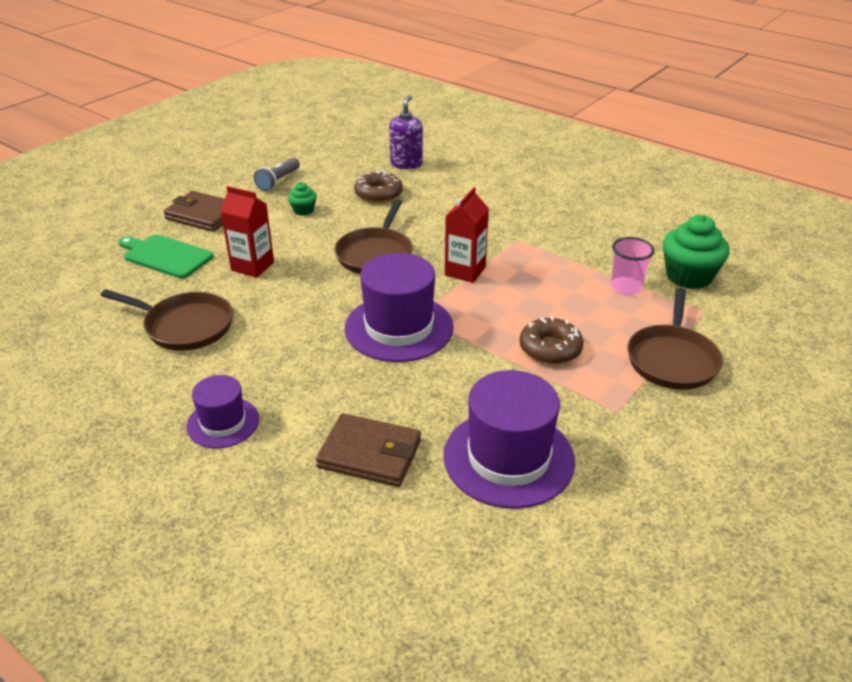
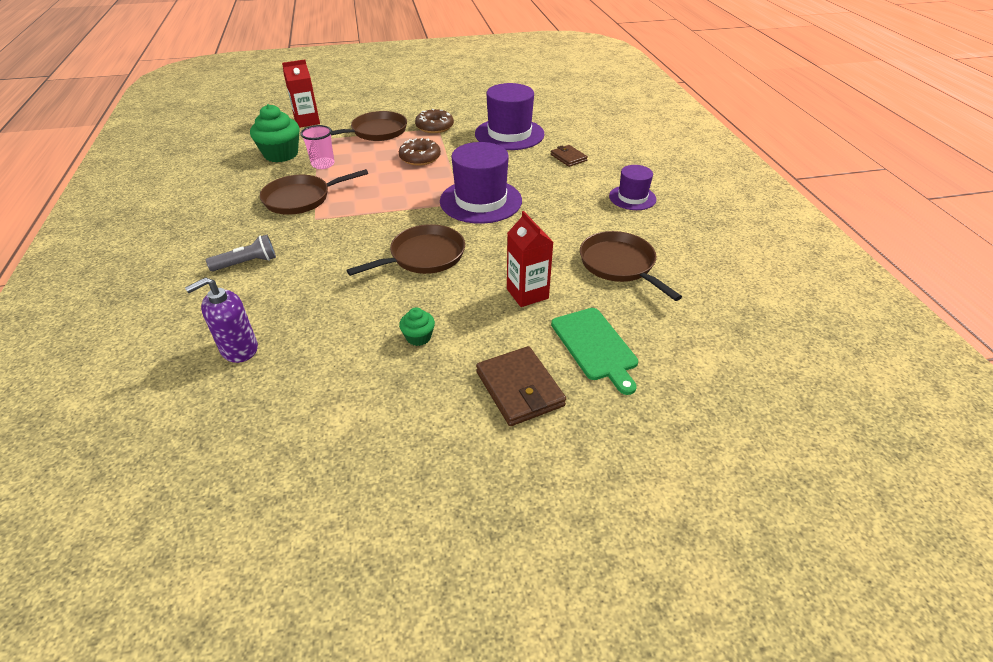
camera: 140 degrees left, 5 degrees up
grey flashlight [254,158,300,191] -> grey flashlight moved to [206,235,276,271]
brown wallet [316,413,421,487] -> brown wallet [551,145,588,167], size x0.61
brown donut [354,171,403,203] -> brown donut moved to [415,109,454,133]
red carton [445,187,489,283] -> red carton moved to [282,60,320,128]
none -> brown pan [260,169,368,215]

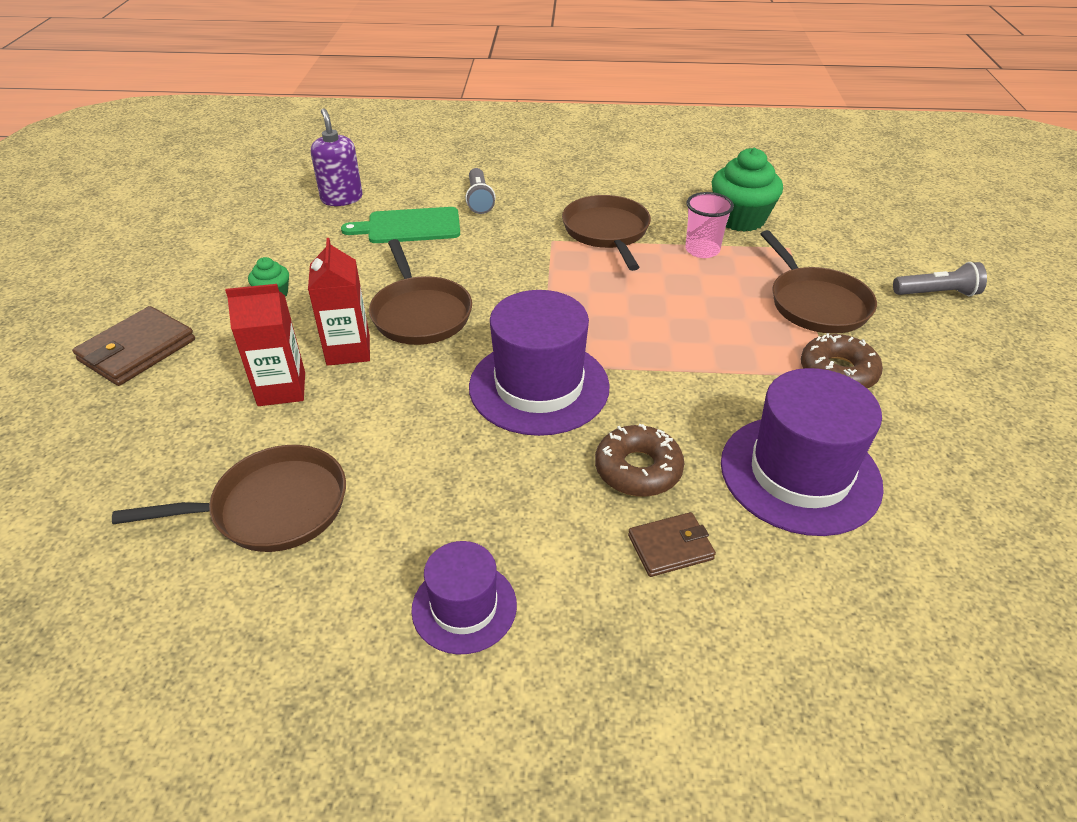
camera: 105 degrees right, 0 degrees up
red carton [282,60,320,128] -> red carton moved to [308,238,370,366]
brown donut [399,138,441,166] -> brown donut moved to [595,424,684,497]
brown wallet [476,346,566,426] -> brown wallet turned 45 degrees counterclockwise [72,306,195,386]
green cutting board [551,308,638,395] -> green cutting board moved to [341,207,460,243]
none -> grey flashlight [893,262,987,296]

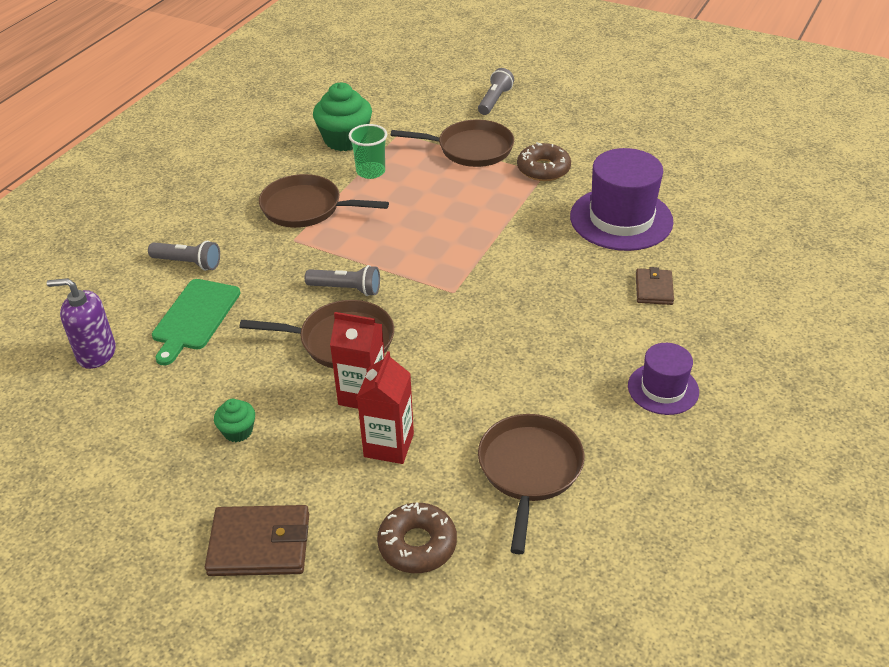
camera: 65 degrees left, 0 degrees up
brown wallet [72,306,195,386] -> brown wallet turned 60 degrees counterclockwise [205,505,309,576]
purple hat [469,290,610,436] -> none
brown donut [595,424,684,497] -> brown donut moved to [377,502,457,573]
pink cup [685,192,734,258] -> green cup [349,124,387,179]
none -> grey flashlight [305,265,380,296]

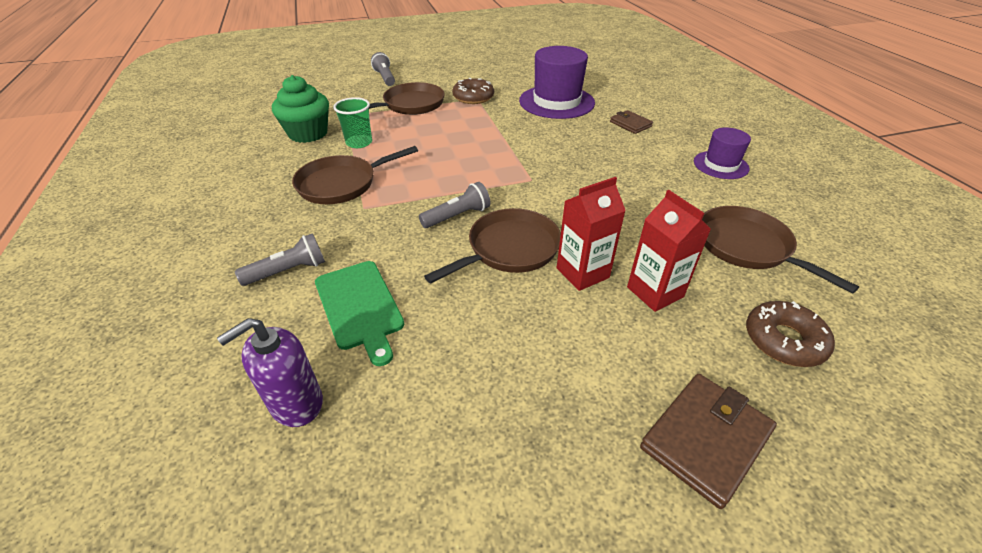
camera: 45 degrees left, 0 degrees up
green cupcake [214,399,255,442] -> none

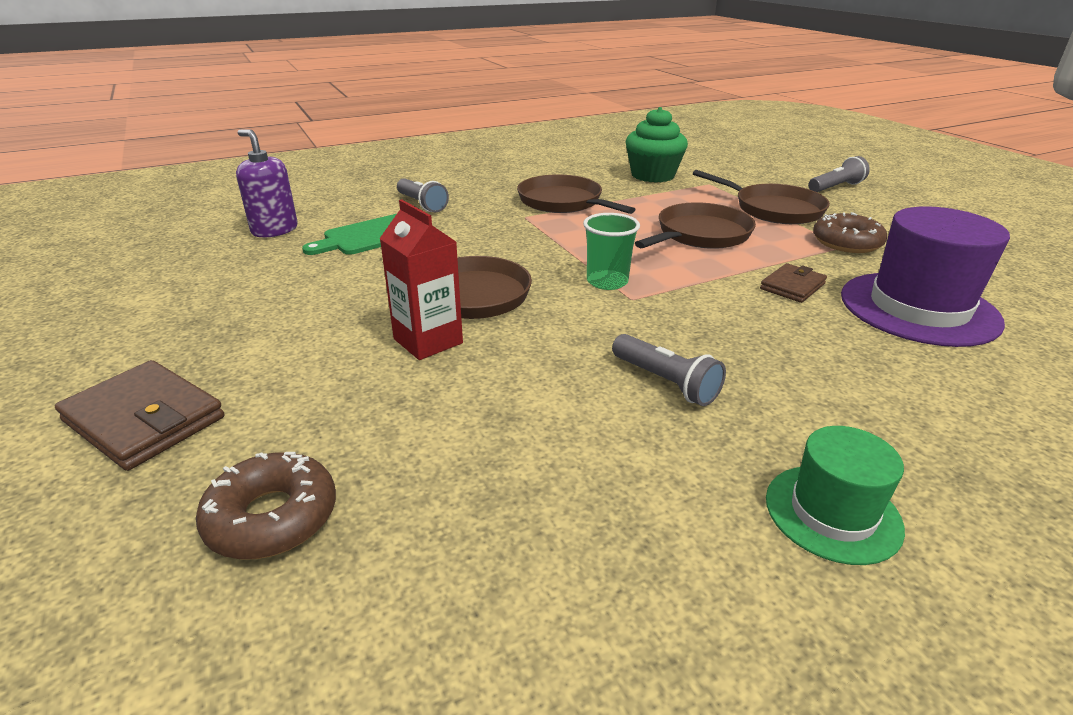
camera: 80 degrees right, 10 degrees down
green cup [333,97,372,148] -> green cup moved to [583,213,640,290]
grey flashlight [419,182,491,228] -> grey flashlight moved to [612,334,726,406]
brown wallet [610,110,653,134] -> brown wallet moved to [760,263,827,303]
red carton [627,190,711,312] -> none
purple hat [694,127,751,179] -> green hat [766,426,905,565]
brown pan [702,206,859,294] -> brown pan moved to [635,202,756,249]

